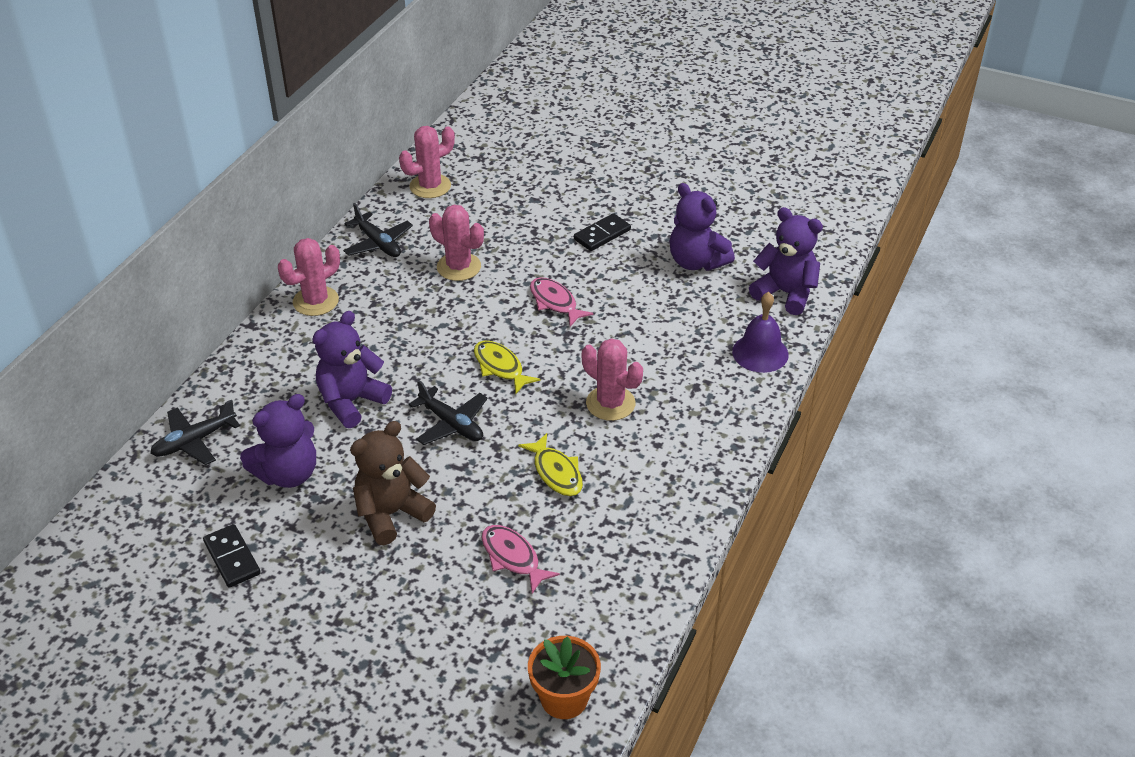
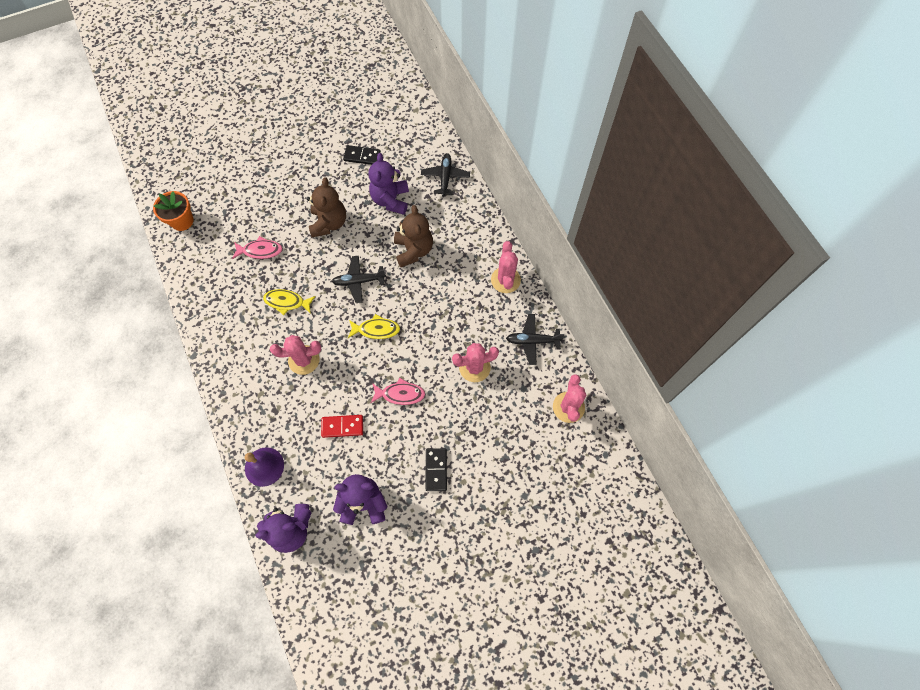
camera: 130 degrees right, 25 degrees up
purple teddy bear [313,311,392,428] -> brown teddy bear [394,205,433,267]
none -> red domino [321,415,363,438]

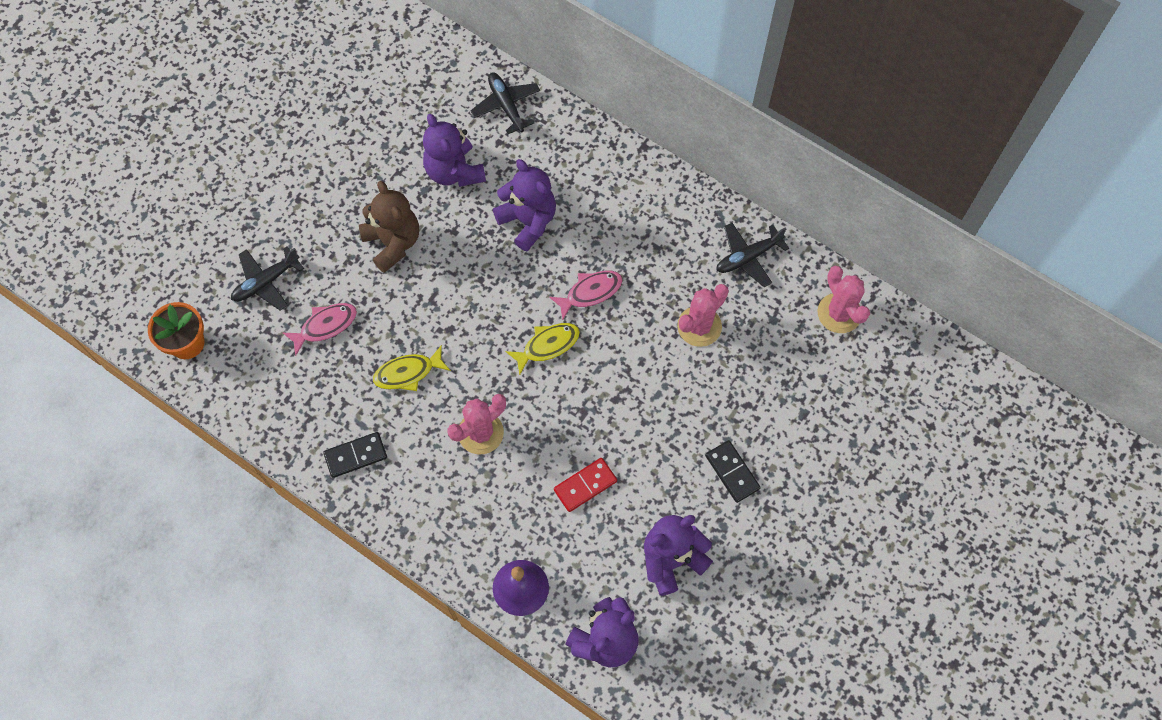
camera: 30 degrees left, 0 degrees up
black plane [332,256,386,303] -> black plane moved to [231,246,304,310]
black domino [343,145,381,165] -> black domino moved to [323,432,387,478]
pink fish [371,378,425,405] -> pink fish moved to [549,271,623,320]
brown teddy bear [394,205,433,267] -> purple teddy bear [493,159,556,251]
pink cactus [491,241,521,293] -> none

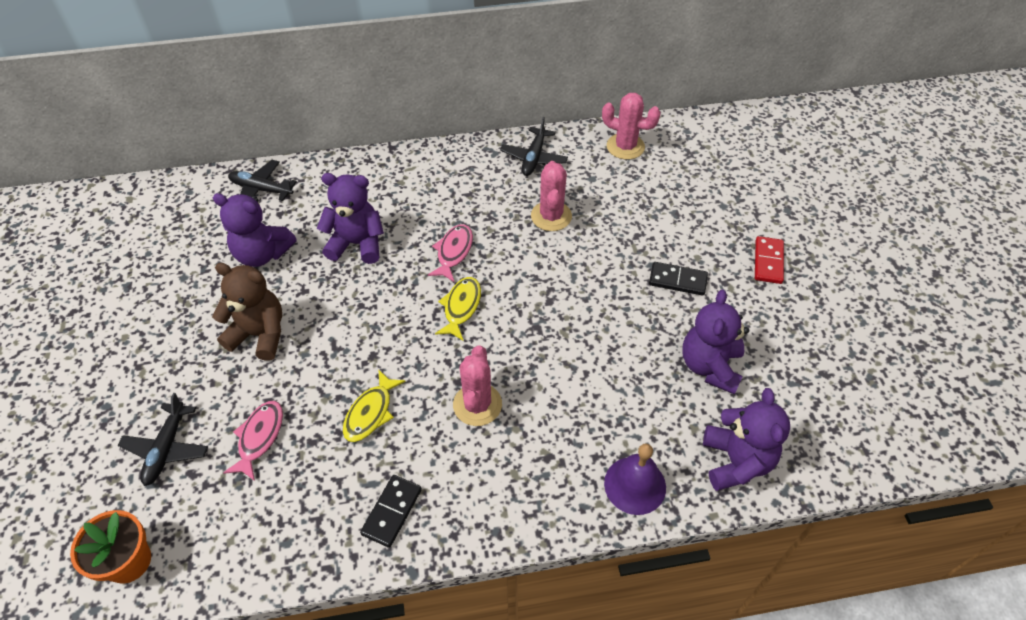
camera: 45 degrees left, 15 degrees down
red domino [554,458,617,512] -> red domino moved to [755,236,784,284]

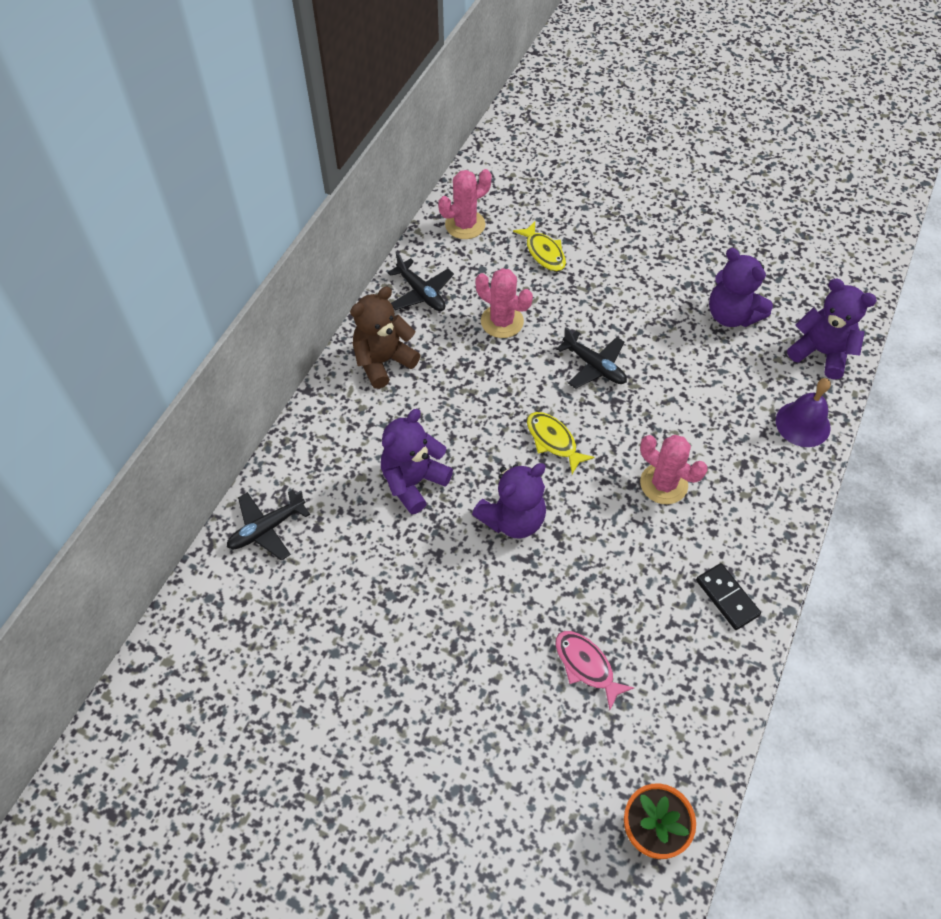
camera: 55 degrees left, 5 degrees up
black plane [118,393,208,486] -> black plane moved to [556,327,627,389]
brown teddy bear [212,263,282,361] -> brown teddy bear moved to [350,287,420,389]
purple teddy bear [213,193,297,267] -> purple teddy bear moved to [472,463,546,539]
yellow fish [343,369,406,442] -> yellow fish moved to [513,222,566,271]
pink fish [428,224,473,282] -> none
black domino [649,262,708,296] -> none
red domino [755,236,784,284] -> none

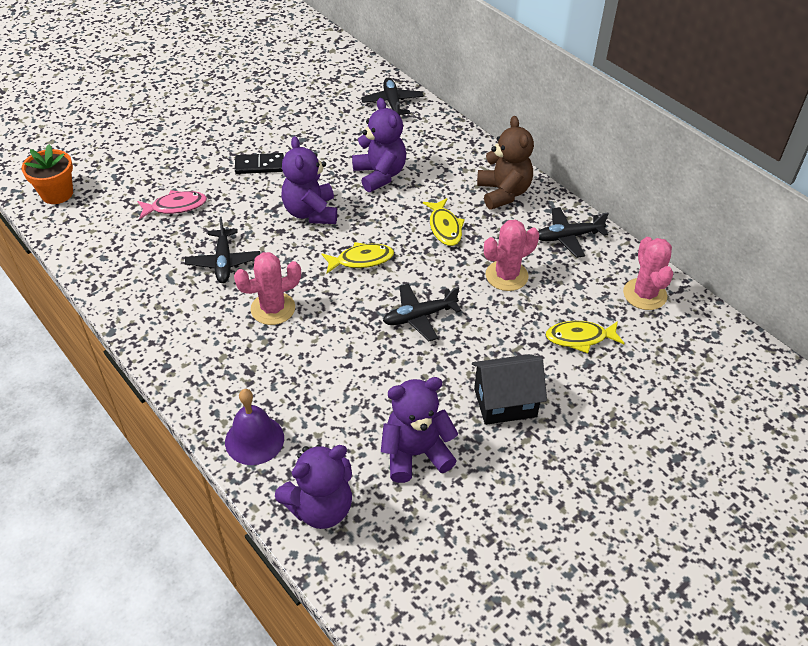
camera: 115 degrees right, 10 degrees down
black domino [696,563,761,630] -> black domino moved to [235,153,284,174]
none -> black plane [185,217,260,283]
none -> yellow fish [423,198,465,246]
none -> black house [472,354,547,425]

